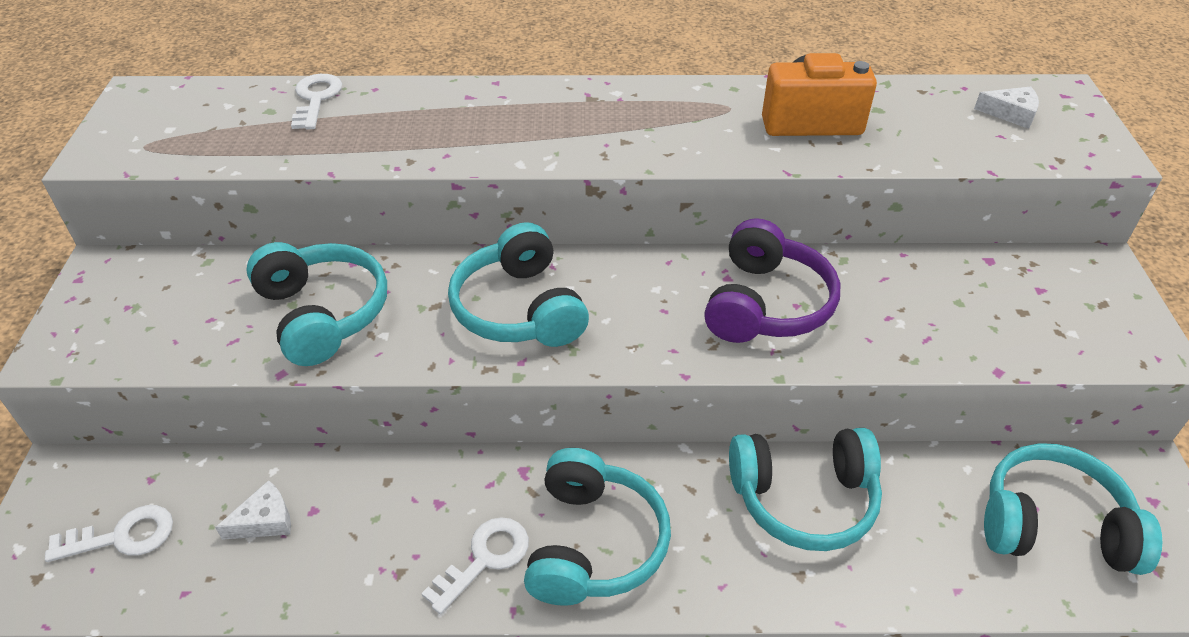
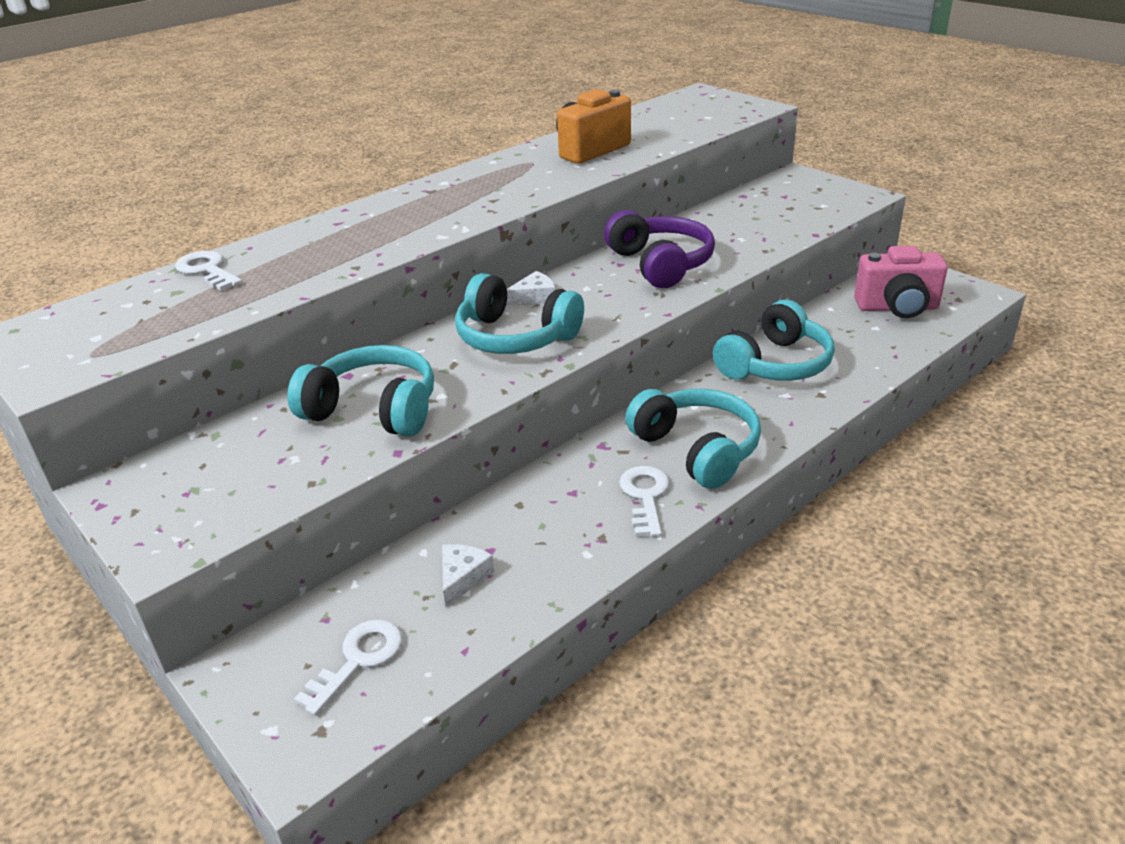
camera: 40 degrees left, 10 degrees down
white cheese [974,87,1039,129] -> white cheese moved to [506,271,555,306]
turquoise headphones [984,443,1162,575] -> pink camera [854,246,948,318]

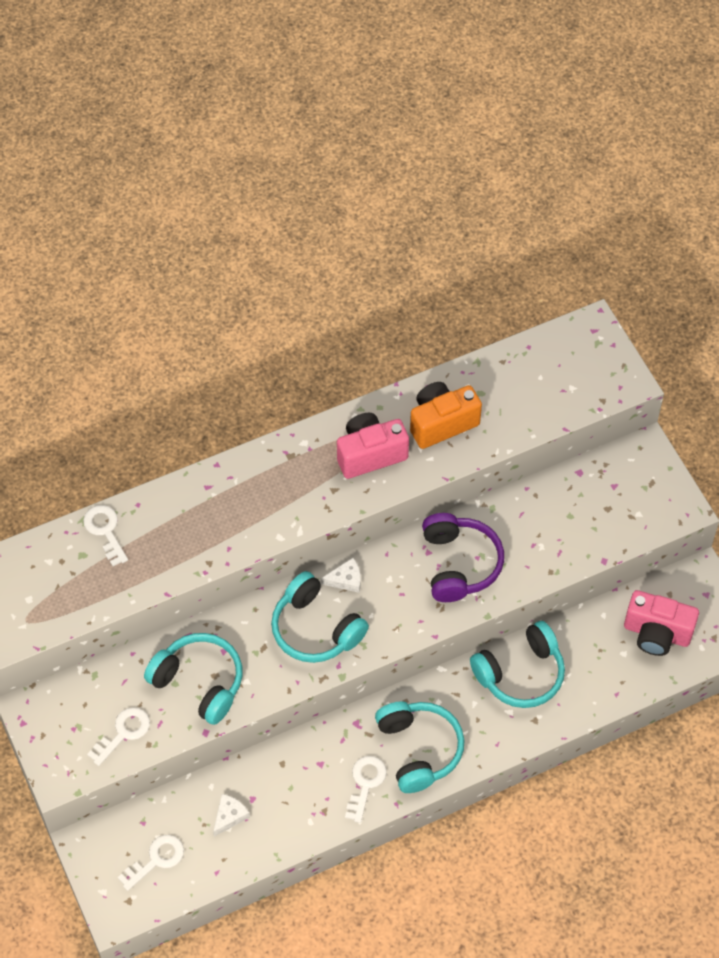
camera: 15 degrees right, 25 degrees up
none -> white key [87,707,150,766]
none -> pink camera [337,413,409,479]

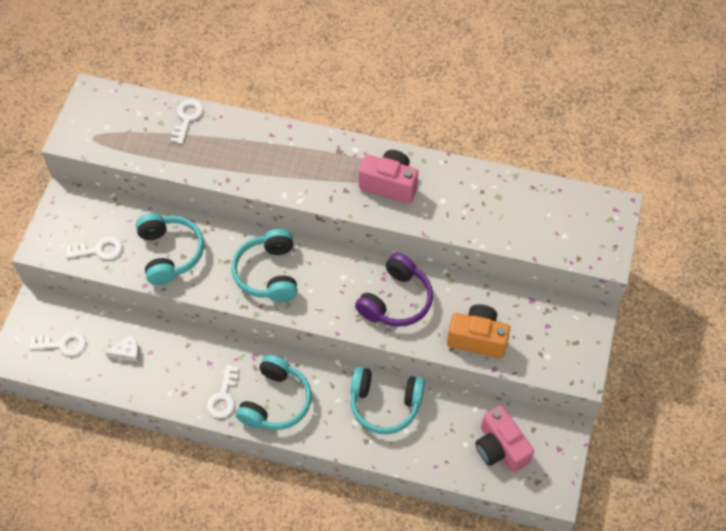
camera: 40 degrees right, 0 degrees up
white cheese [321,558,361,593] -> none
white key [345,756,387,823] -> white key turned 135 degrees clockwise [207,365,239,418]
orange camera [410,382,482,449] -> orange camera moved to [447,304,510,358]

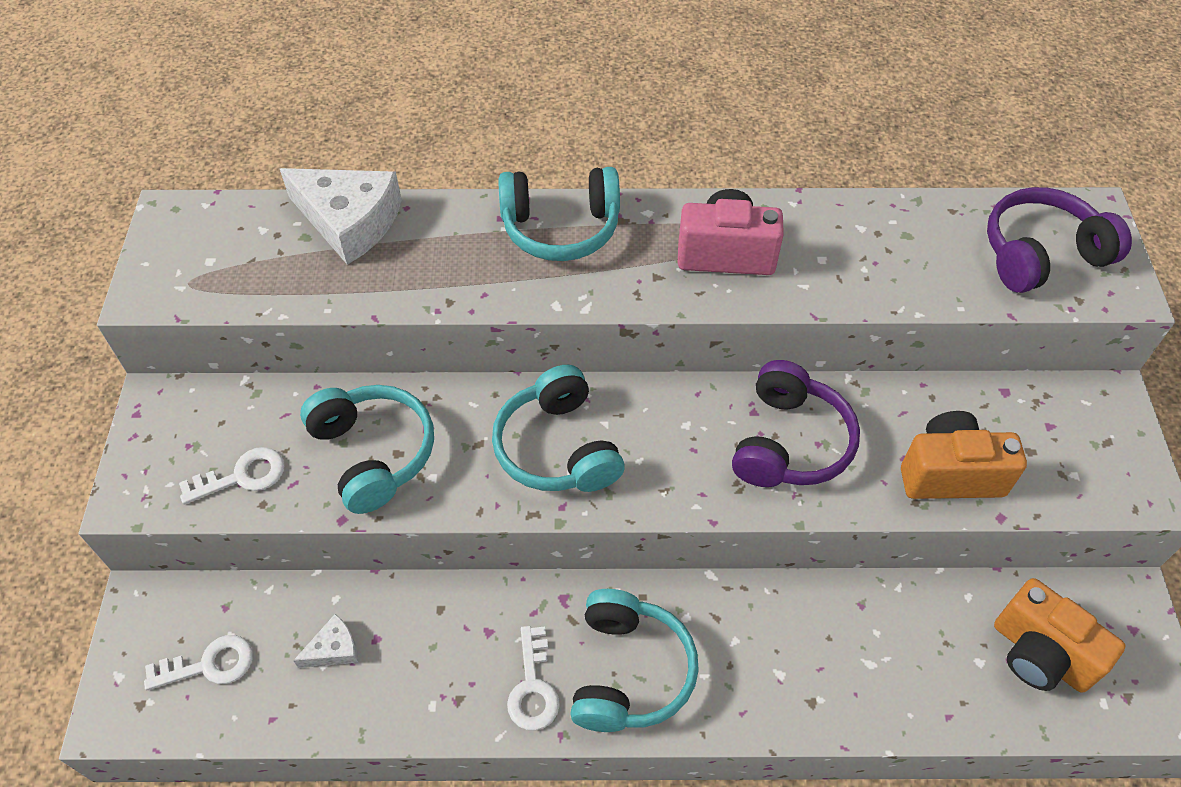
camera: 15 degrees left, 5 degrees down
white key [170,99,203,144] -> white cheese [280,168,402,265]
turquoise headphones [351,367,425,434] -> turquoise headphones moved to [498,167,620,261]
pink camera [475,405,534,473] -> orange camera [994,578,1125,693]
none -> purple headphones [987,187,1132,293]

